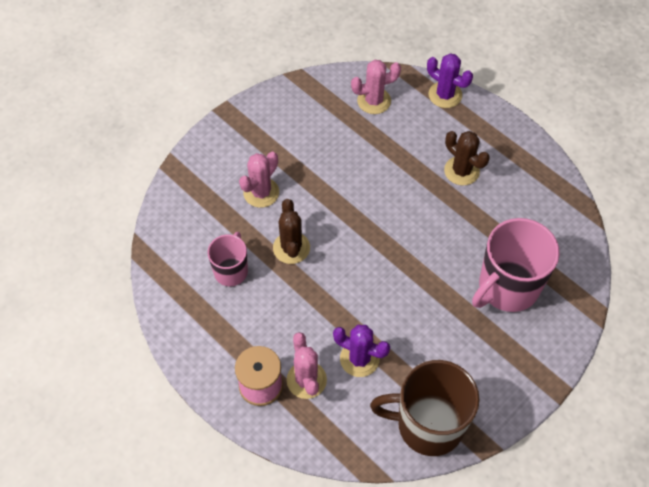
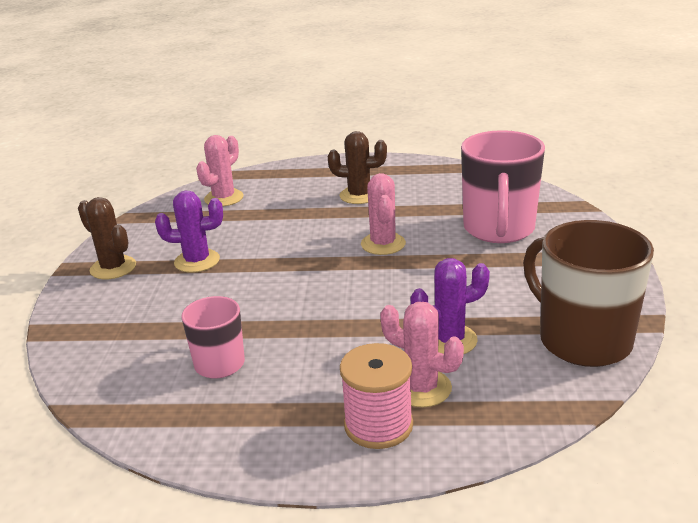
camera: 40 degrees left, 30 degrees down
pink cactus [239,152,279,208] -> pink cactus moved to [361,173,406,255]
brown cactus [273,199,310,264] -> brown cactus moved to [78,197,136,279]
brown mug [370,360,480,456] -> brown mug turned 90 degrees clockwise [523,220,654,367]
purple cactus [427,53,473,108] -> purple cactus moved to [155,190,223,273]

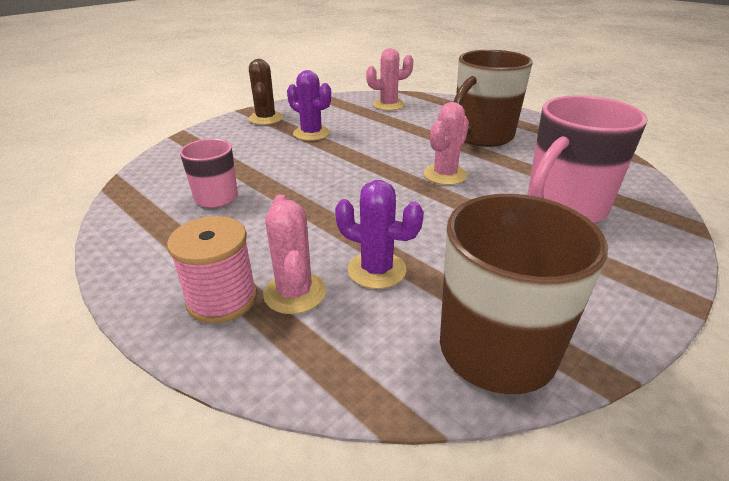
camera: 40 degrees right, 5 degrees up
brown cactus [328,131,387,204] -> brown mug [454,50,533,147]

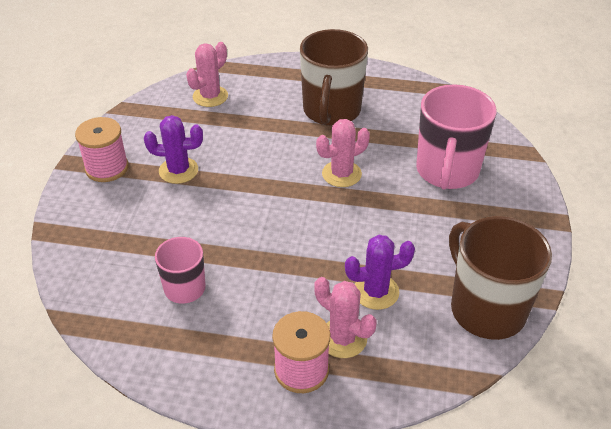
camera: 35 degrees left, 10 degrees up
brown cactus [248,59,283,125] -> pink spool [75,117,129,182]
pink cactus [424,102,469,185] -> pink cactus turned 60 degrees clockwise [316,119,370,187]

